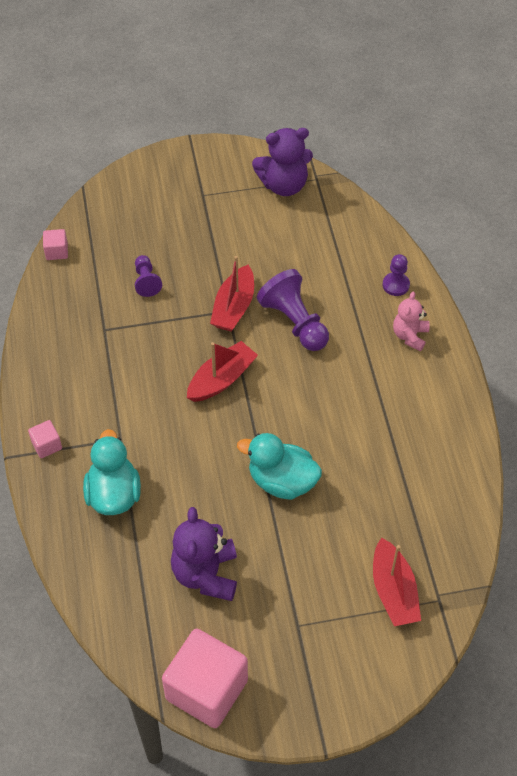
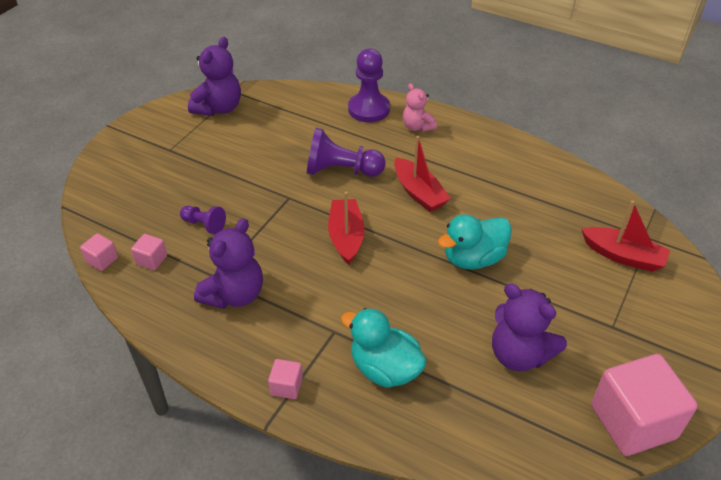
camera: 50 degrees left, 10 degrees down
red boat [210,256,254,331] -> red boat moved to [394,136,451,212]
purple pawn [383,254,410,296] -> purple pawn [348,48,390,122], size x1.79
none -> pink cube [131,234,167,270]
none -> purple teddy bear [194,218,263,309]

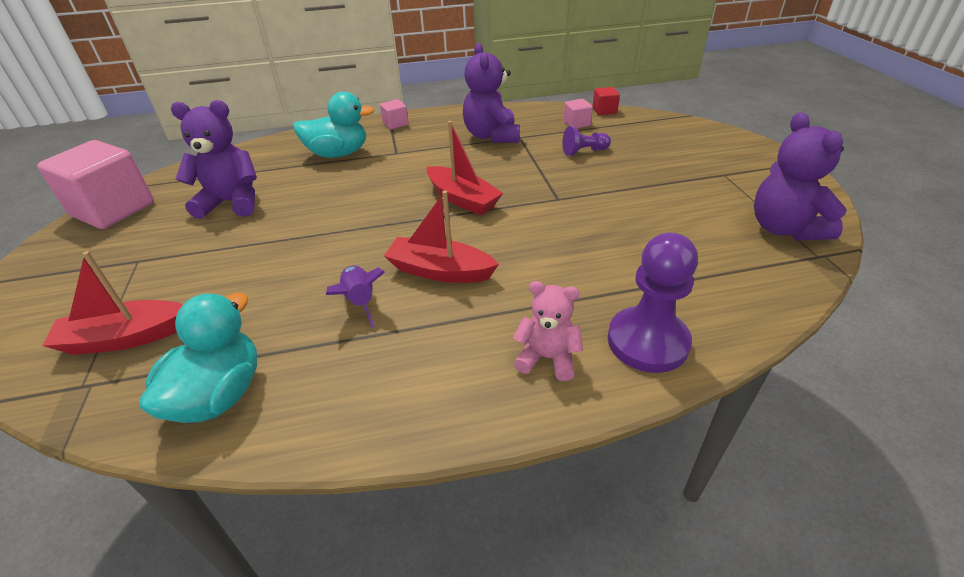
camera: 140 degrees right, 5 degrees down
pink cube [80,233,118,271] -> red cube [593,87,620,115]
purple pawn [307,128,385,177] -> none
turquoise duck [438,214,512,270] -> turquoise duck moved to [139,293,257,423]
none -> purple rocket [326,265,385,327]

